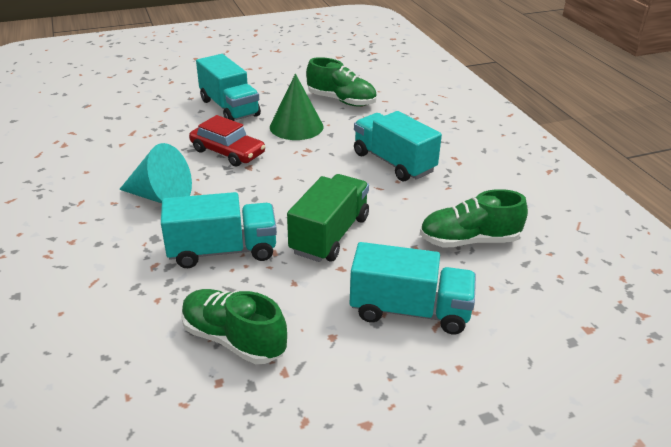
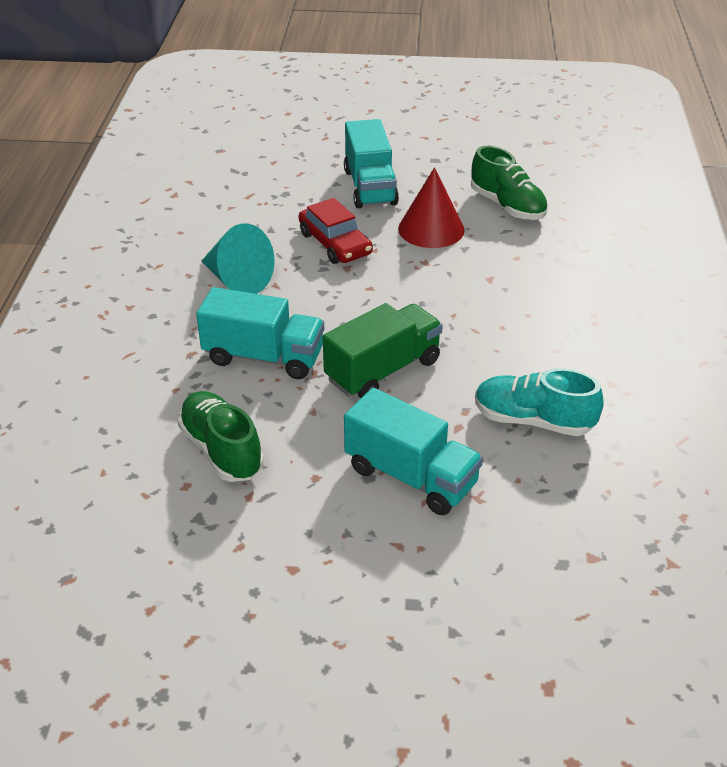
camera: 25 degrees right, 5 degrees up
green cone [270,74,323,140] -> red cone [398,167,465,248]
turquoise truck [354,111,442,181] -> none
green shoe [420,189,528,248] -> turquoise shoe [475,368,604,436]

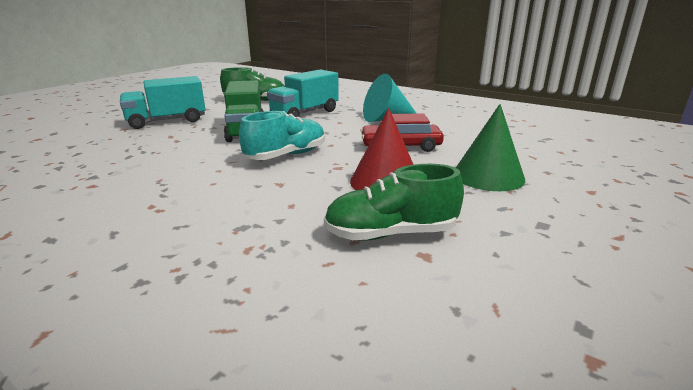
camera: 120 degrees right, 15 degrees down
turquoise truck [344,119,399,208] -> green cone [456,104,525,191]
turquoise shoe [475,368,604,436] -> turquoise shoe moved to [239,111,325,160]

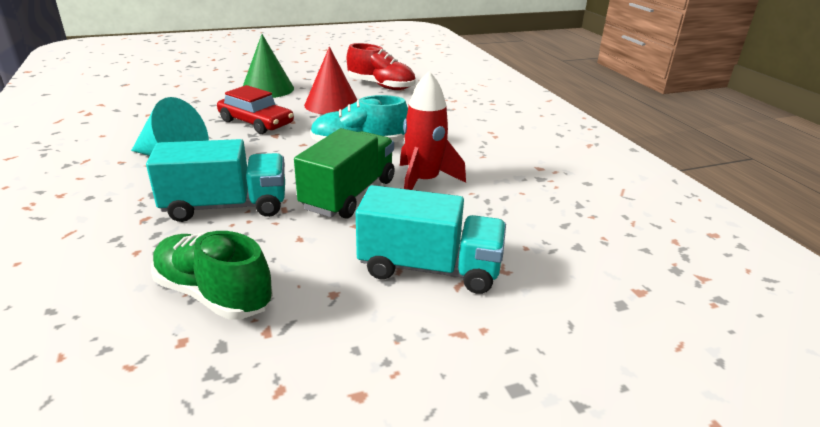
camera: 145 degrees left, 5 degrees up
green shoe [324,164,464,241] -> red shoe [347,43,415,90]
none -> red rocket [400,71,466,190]

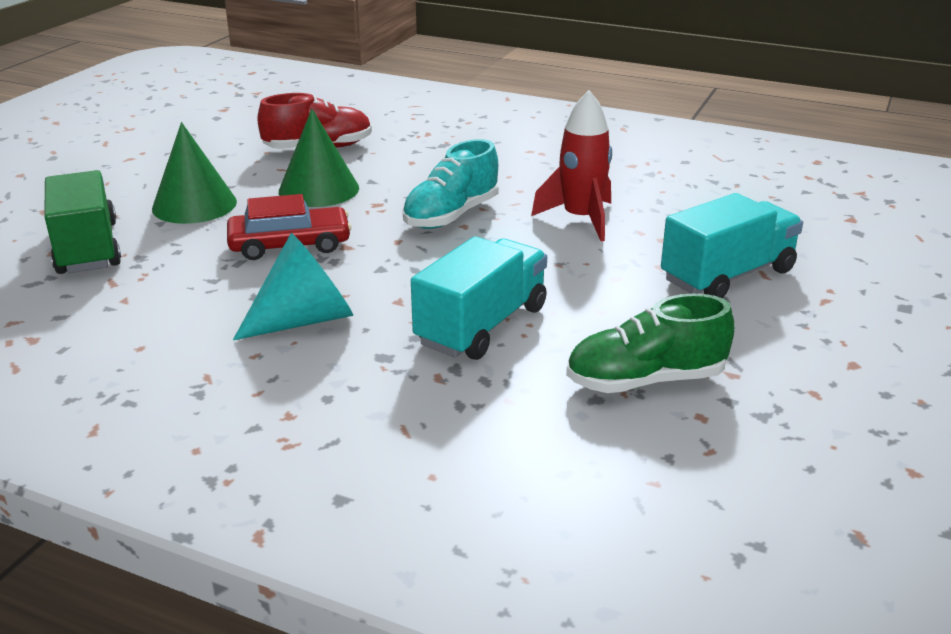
camera: 45 degrees left, 0 degrees up
green truck [294,128,395,219] -> green truck moved to [44,170,121,274]
red cone [304,46,357,115] -> green cone [279,109,359,207]

